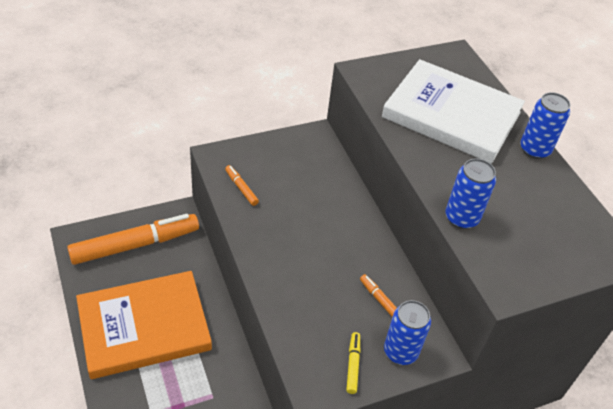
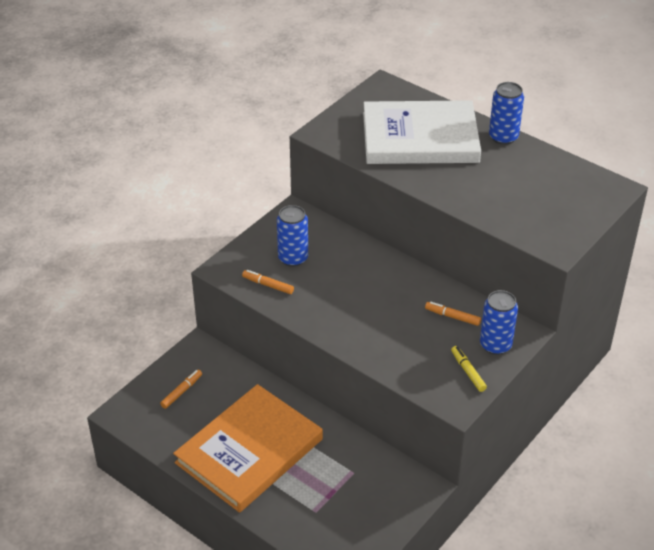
camera: 25 degrees left, 5 degrees down
orange marker [67,214,199,265] -> orange marker [160,369,202,409], size x0.41
blue can [445,158,496,229] -> blue can moved to [277,205,308,267]

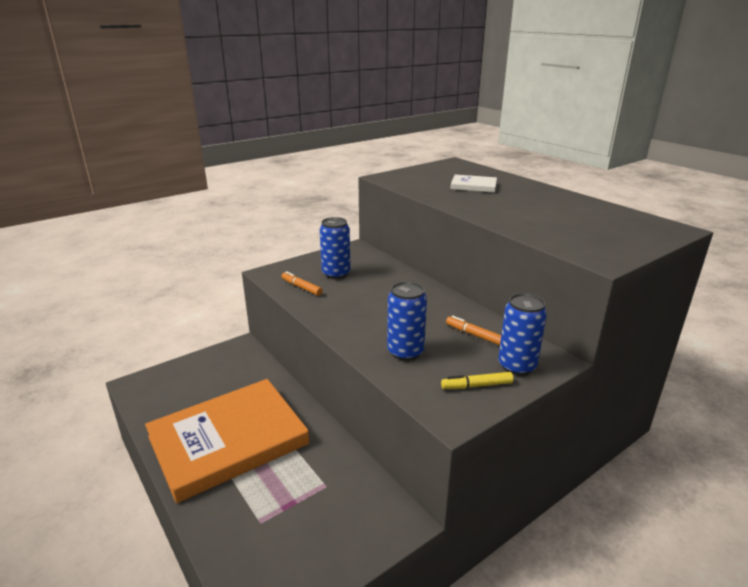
camera: 15 degrees right, 15 degrees down
orange marker [160,369,202,409] -> none
white book [363,100,481,164] -> white book [451,175,497,193], size x0.42
yellow marker [451,346,487,392] -> yellow marker turned 90 degrees counterclockwise [441,372,513,389]
blue can [489,82,524,145] -> blue can moved to [387,281,427,361]

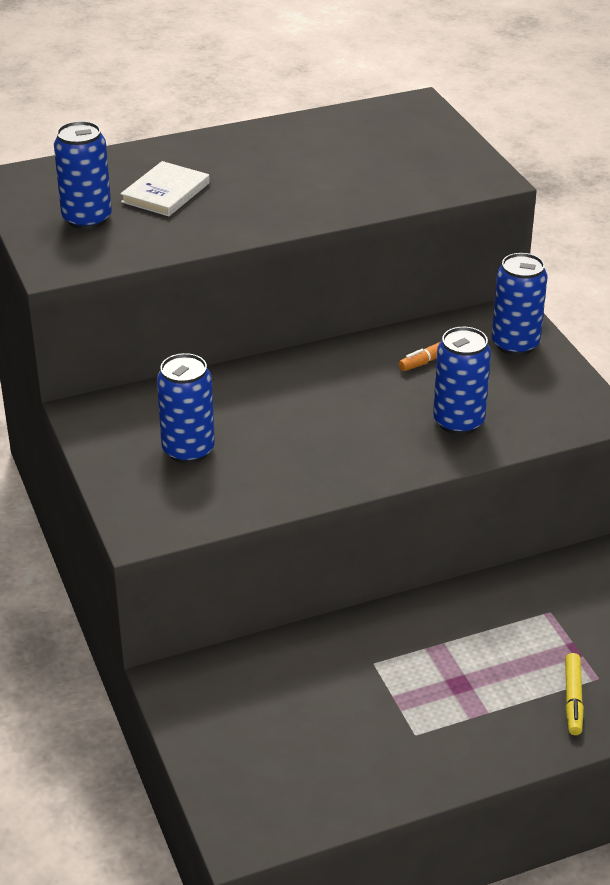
camera: 75 degrees left, 10 degrees up
orange book [145,379,309,503] -> none
orange marker [281,271,323,296] -> none
yellow marker [441,372,513,389] -> yellow marker moved to [565,653,584,735]
none -> blue can [54,121,112,229]

